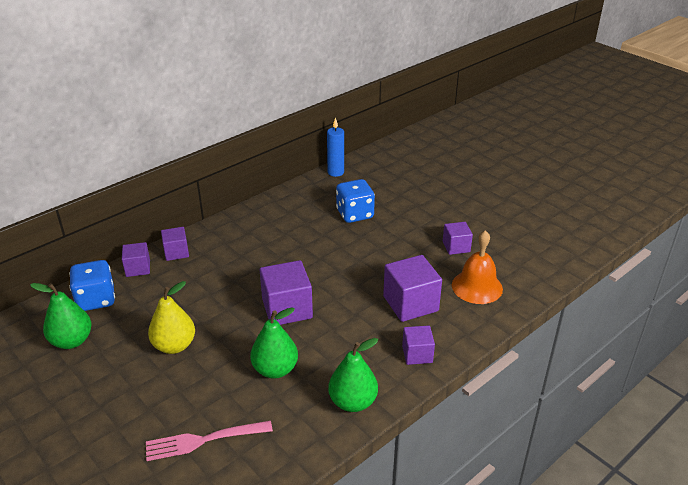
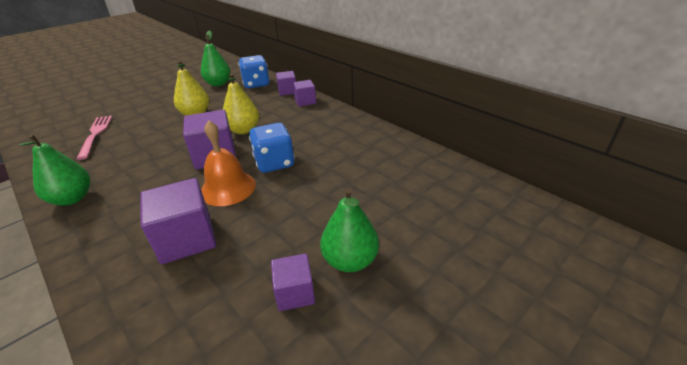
camera: 90 degrees right, 0 degrees up
green pear [250,307,298,379] -> green pear moved to [320,188,379,272]
blue candle [327,117,344,177] -> none
blue dice [336,179,375,223] -> blue dice moved to [249,123,295,173]
purple cube [402,326,435,365] -> none
orange bell [452,230,503,304] -> orange bell moved to [201,120,256,206]
none -> yellow pear [223,73,259,134]

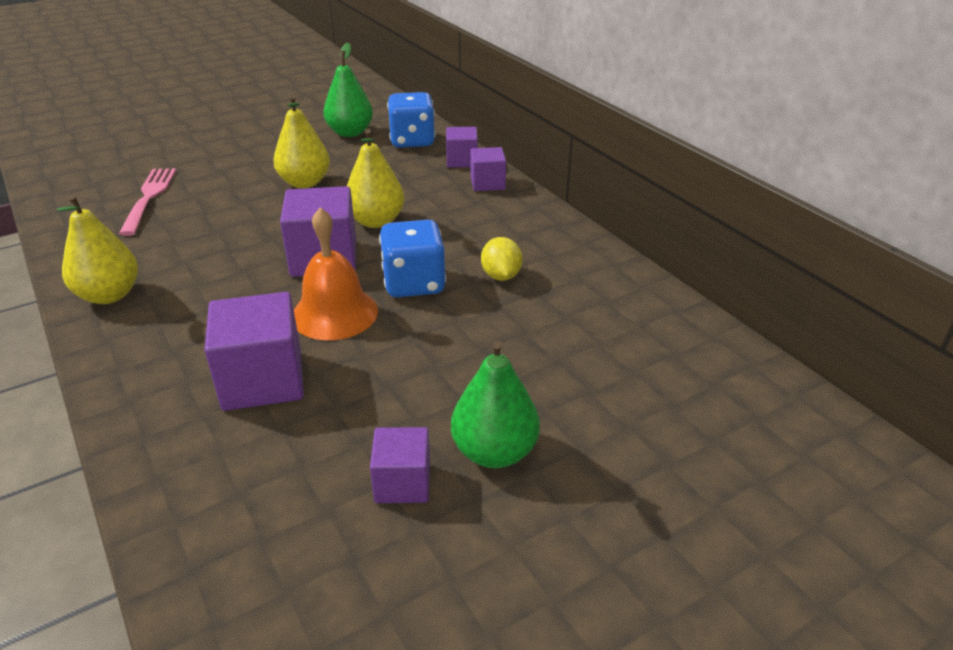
camera: 10 degrees right, 0 degrees up
green pear [18,134,90,206] -> yellow pear [56,195,138,304]
none -> yellow lemon [481,237,522,281]

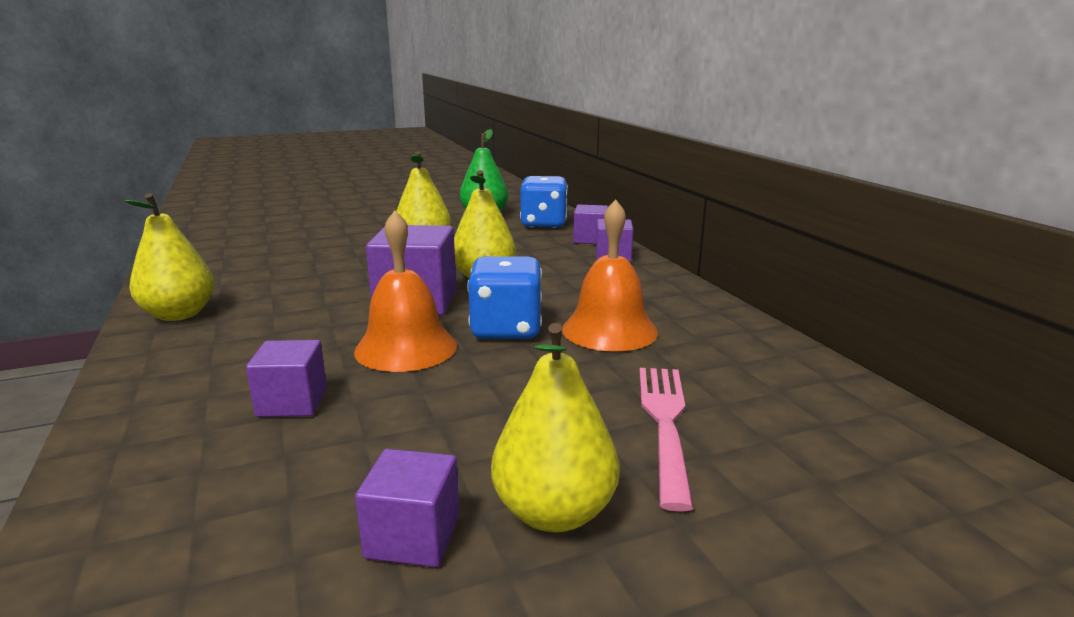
camera: 10 degrees right, 15 degrees down
pink fork [119,168,176,236] -> pink fork moved to [639,368,694,512]
purple cube [205,292,304,411] -> purple cube [246,340,327,417], size x0.59
green pear [451,341,540,468] -> yellow pear [491,323,620,532]
yellow lemon [481,237,522,281] -> orange bell [562,199,658,352]

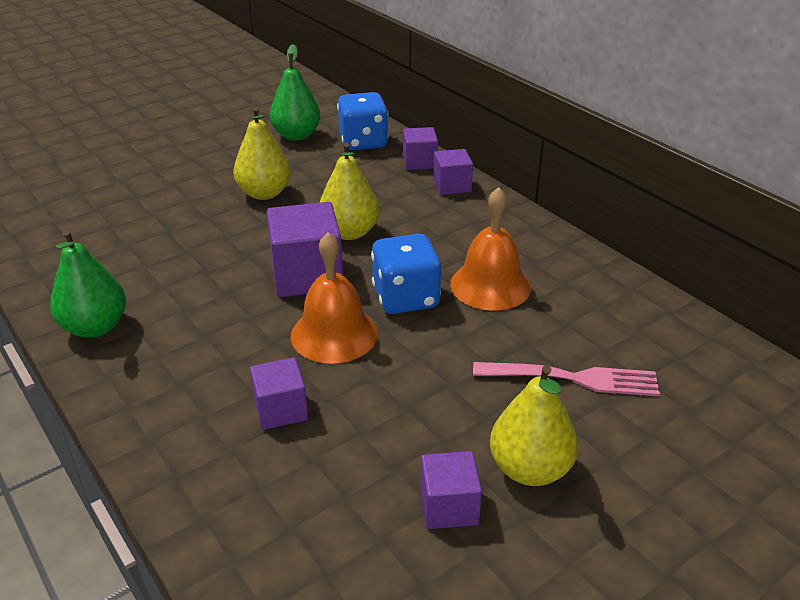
camera: 15 degrees left, 15 degrees up
yellow pear [124,193,214,321] -> green pear [50,230,126,338]
pink fork [639,368,694,512] -> pink fork turned 105 degrees clockwise [473,362,660,396]

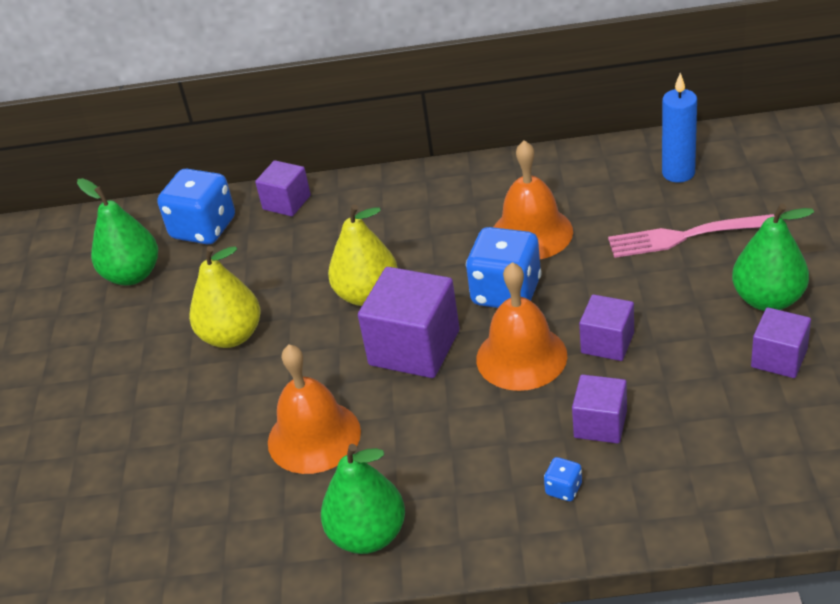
camera: 50 degrees left, 5 degrees up
purple cube [433,149,473,195] -> purple cube moved to [579,294,634,361]
pink fork [473,362,660,396] -> pink fork turned 135 degrees counterclockwise [608,214,775,258]
yellow pear [490,365,578,486] -> green pear [732,204,814,311]
none -> orange bell [268,345,361,474]
none -> blue dice [544,457,582,501]
none -> blue candle [662,73,697,183]

